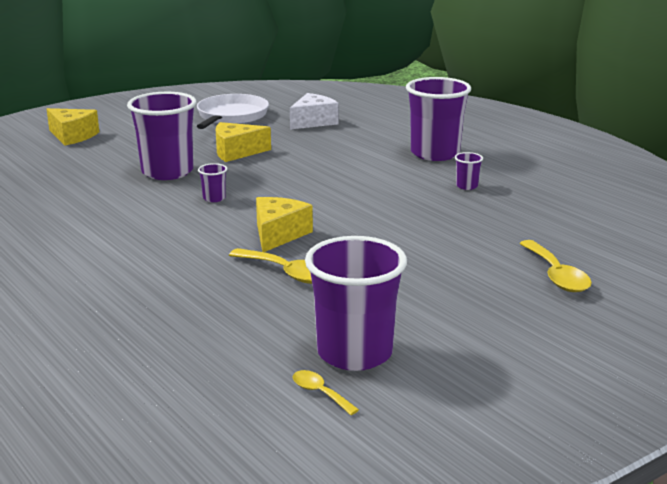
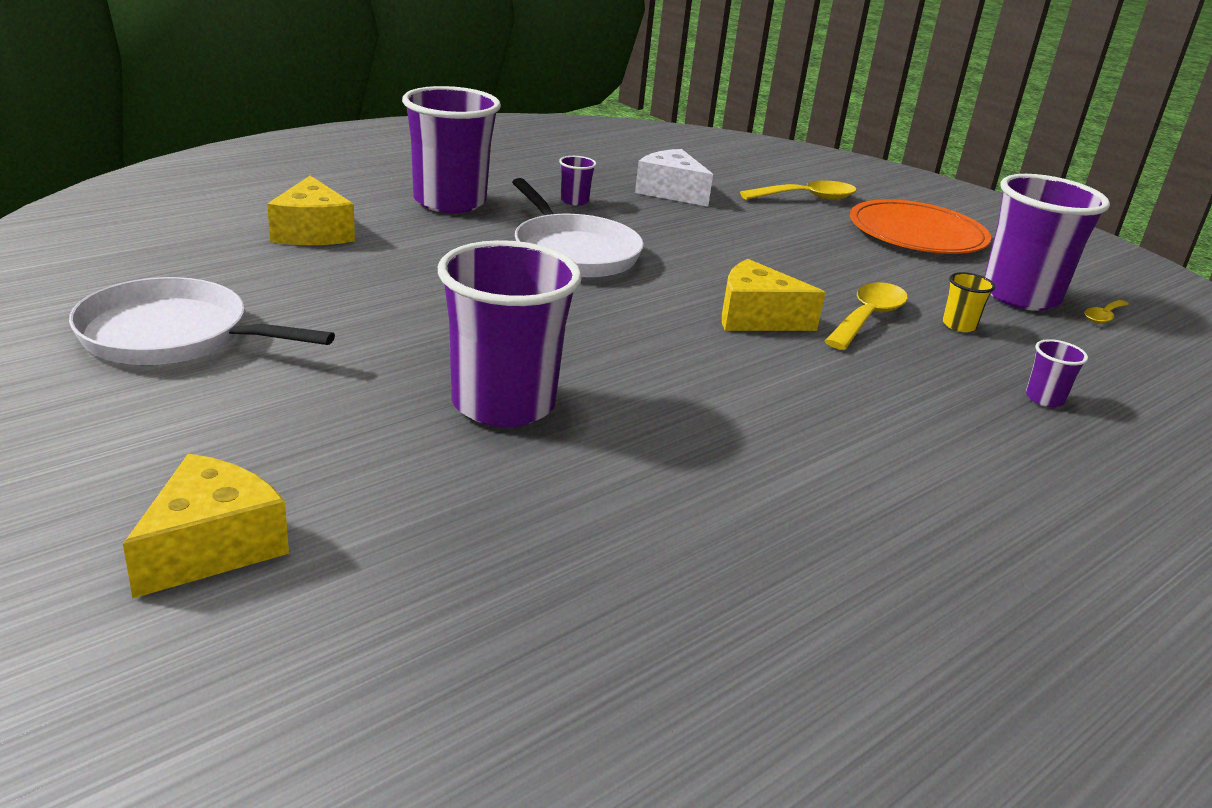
camera: 95 degrees left, 5 degrees up
purple cup [198,163,227,202] -> purple cup moved to [1026,339,1088,407]
yellow cheese [216,122,271,162] -> yellow cheese moved to [267,176,355,245]
white cheese [290,93,339,130] -> white cheese moved to [635,149,713,207]
none -> white pan [512,178,644,278]
none -> orange plate [850,199,991,254]
none -> yellow cup [943,272,995,332]

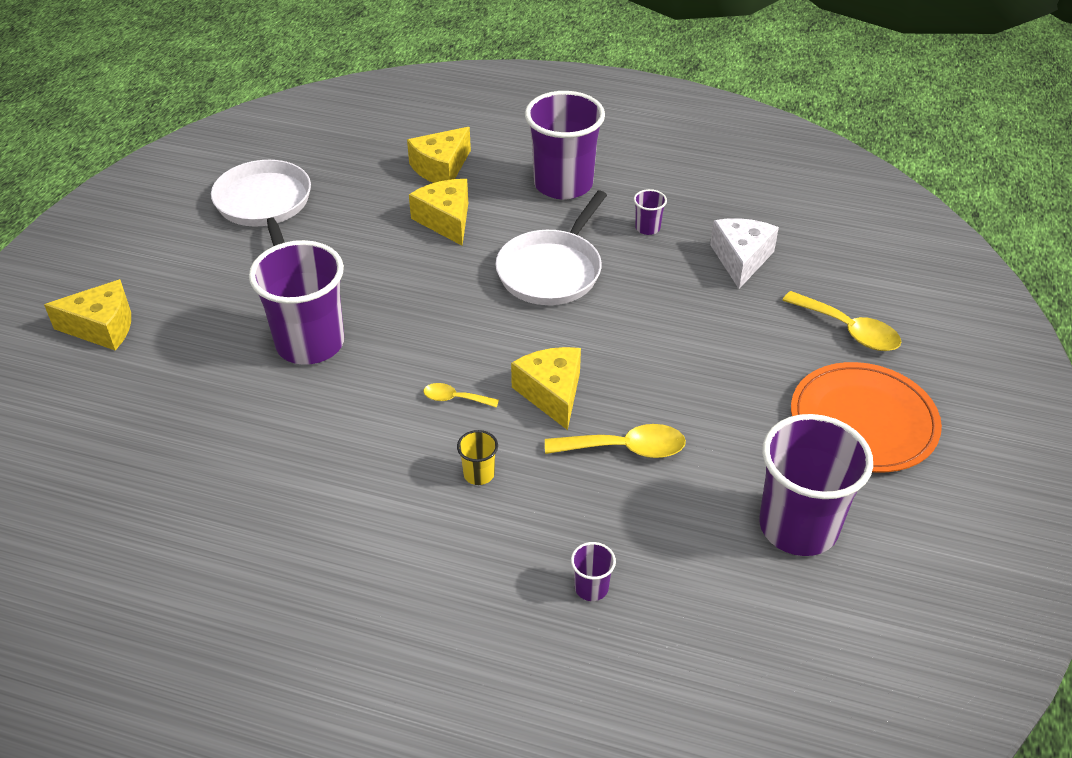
camera: 60 degrees right, 15 degrees up
yellow cup [943,272,995,332] -> yellow cup moved to [457,430,498,485]
yellow spoon [1084,300,1129,324] -> yellow spoon moved to [423,383,499,408]
none -> yellow cheese [409,179,468,246]

